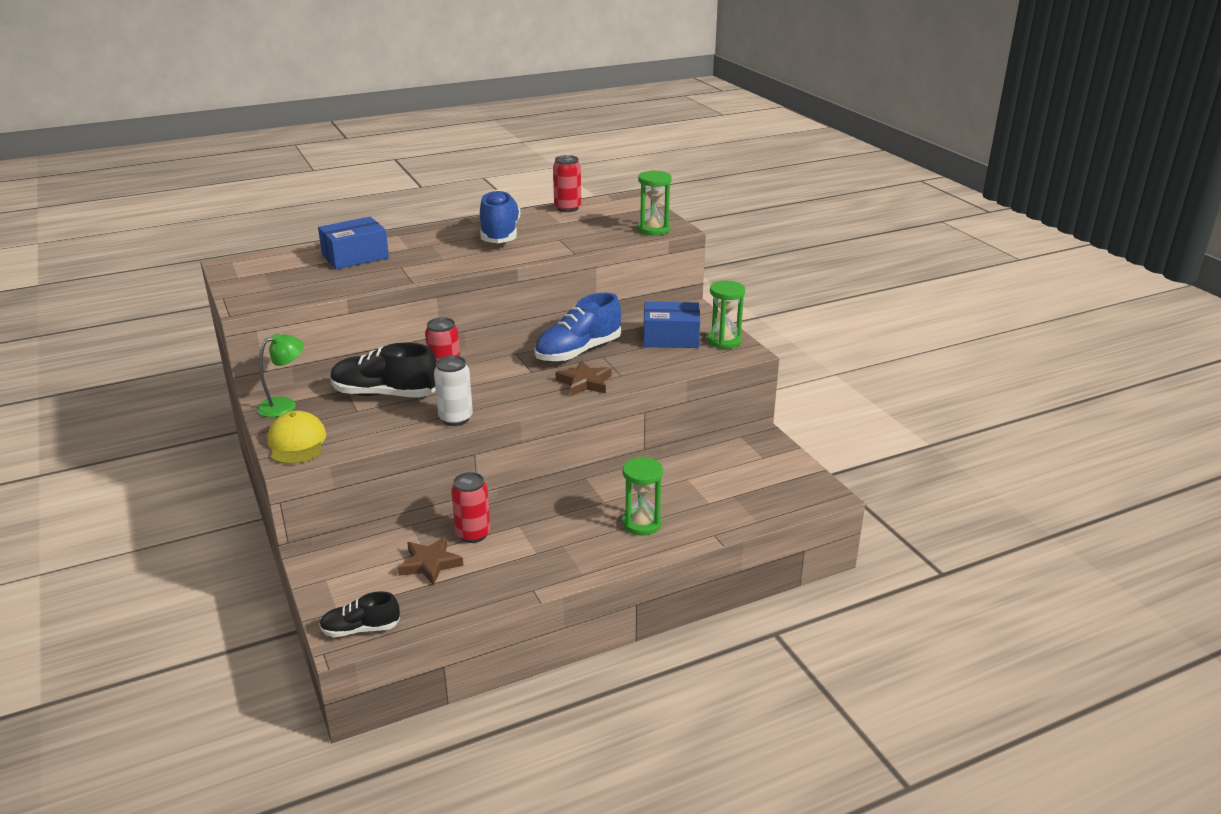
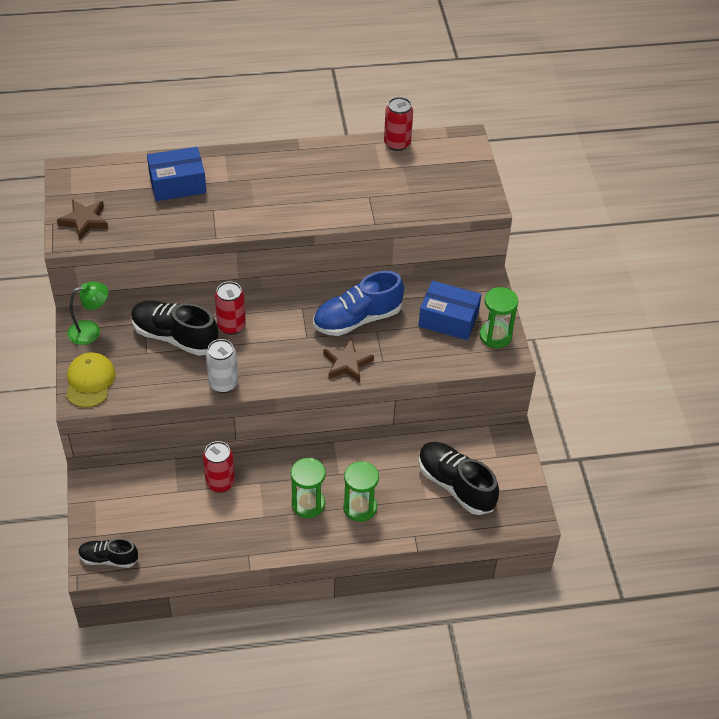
camera: 15 degrees right, 20 degrees up
brown star [398,537,463,585] -> brown star moved to [57,200,108,240]
blue shoe [480,190,520,243] -> none
green hourglass [638,170,672,236] -> green hourglass moved to [291,458,326,518]
none -> black shoe [418,442,499,515]

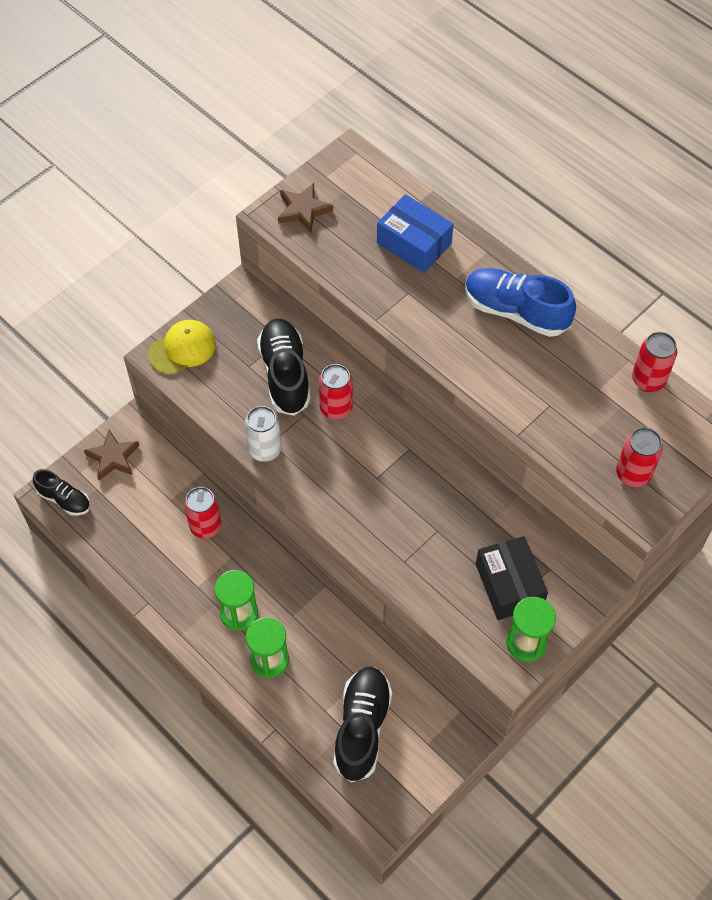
camera: 55 degrees right, 10 degrees up
green lamp [67,281,108,345] -> none
black shoe [78,538,138,568] -> black shoe turned 150 degrees clockwise [33,469,90,516]
blue shoe [313,271,404,336] -> blue shoe moved to [465,268,576,337]
brown star [324,338,374,382] -> brown star moved to [84,429,140,480]
blue box [419,281,481,340] -> black box [476,536,548,620]
none -> red can [616,427,663,487]

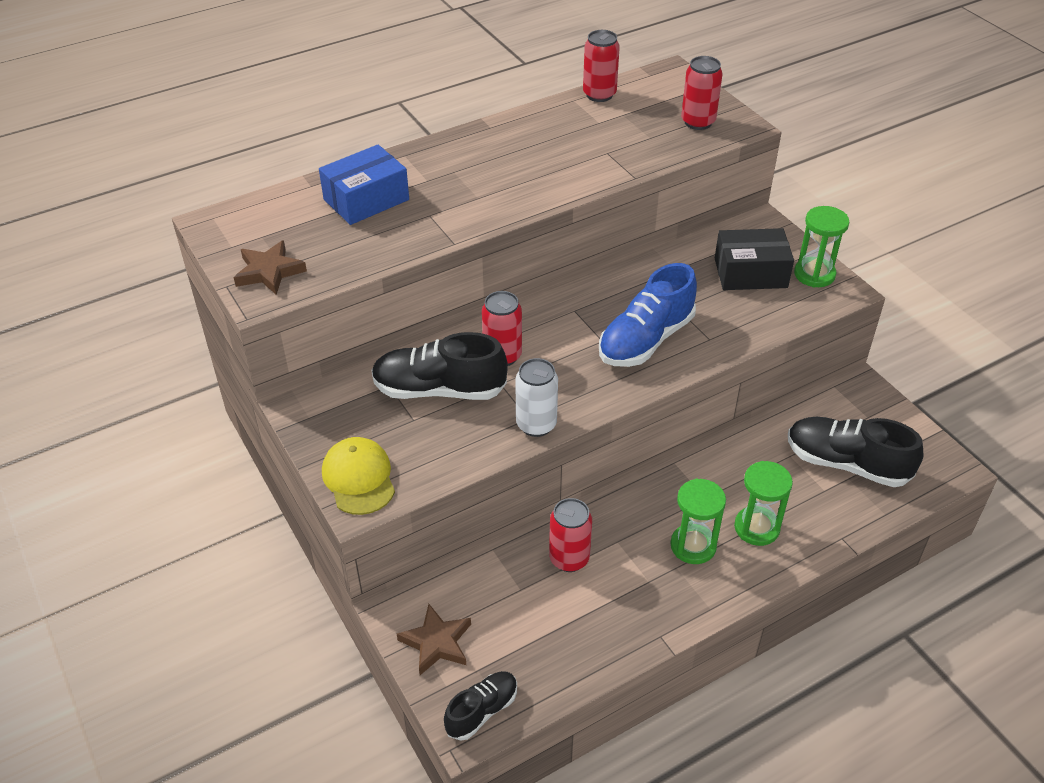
camera: 75 degrees left, 15 degrees down
blue shoe [465,268,576,337] -> blue shoe moved to [599,263,697,367]

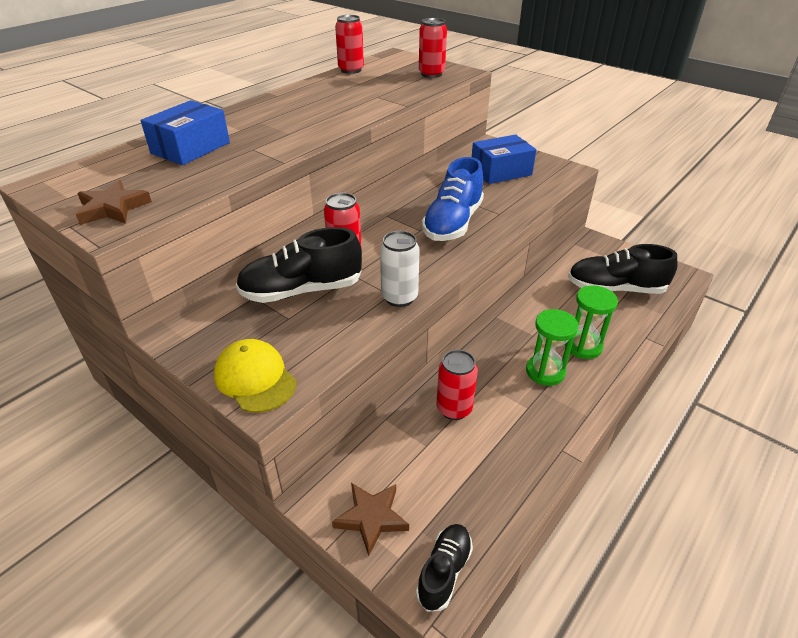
camera: 20 degrees left, 5 degrees down
black box [715,228,794,290] -> blue box [472,135,536,184]
green hourglass [794,206,849,287] -> none

